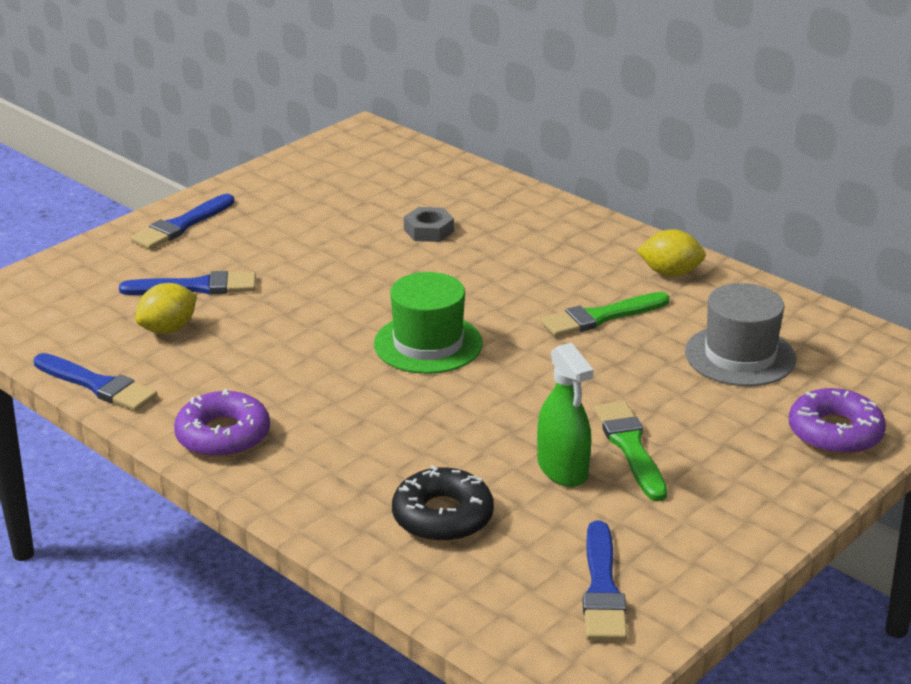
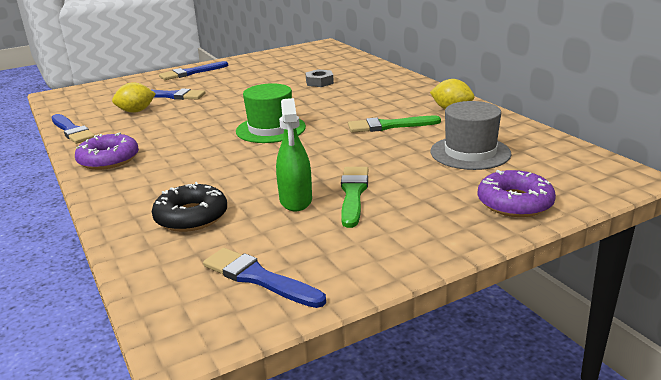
camera: 20 degrees right, 5 degrees down
blue brush [582,520,627,641] -> blue brush turned 105 degrees clockwise [203,248,326,308]

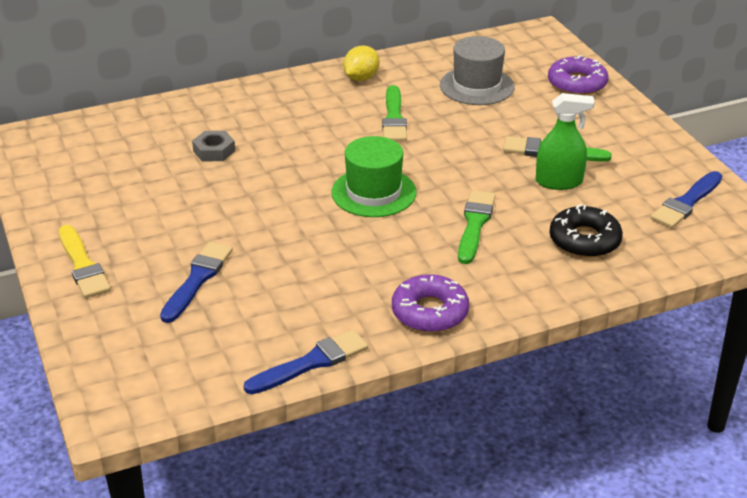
camera: 85 degrees left, 10 degrees up
yellow lemon [112,82,156,113] -> none
blue brush [159,61,228,80] -> yellow brush [59,225,111,298]
none -> green brush [458,190,496,264]

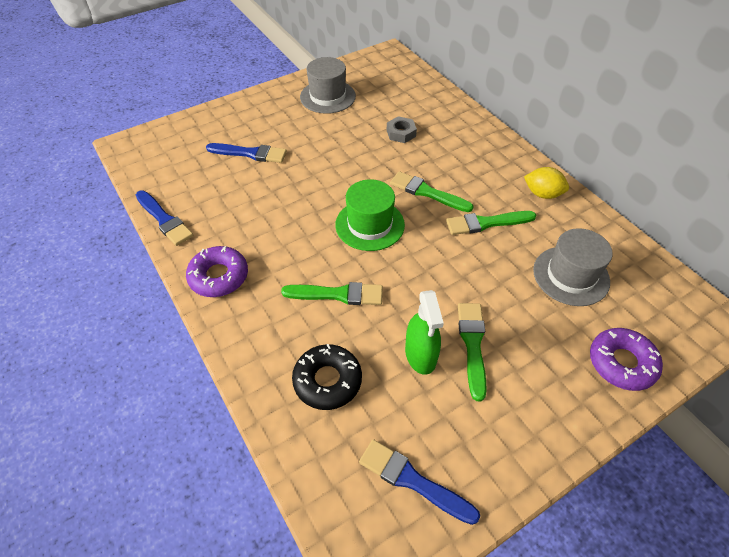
camera: 80 degrees right, 15 degrees up
yellow brush [59,225,111,298] -> none
none -> grey hat [300,57,356,114]
none -> green brush [390,171,474,212]

